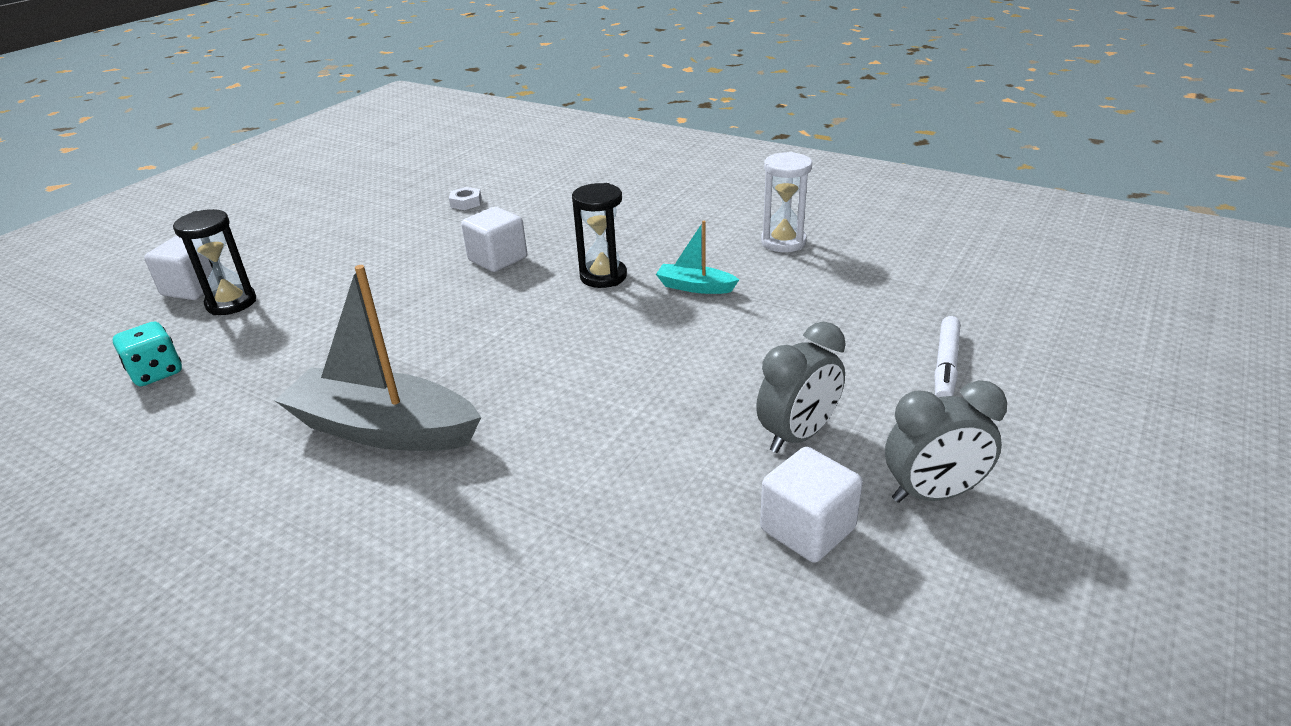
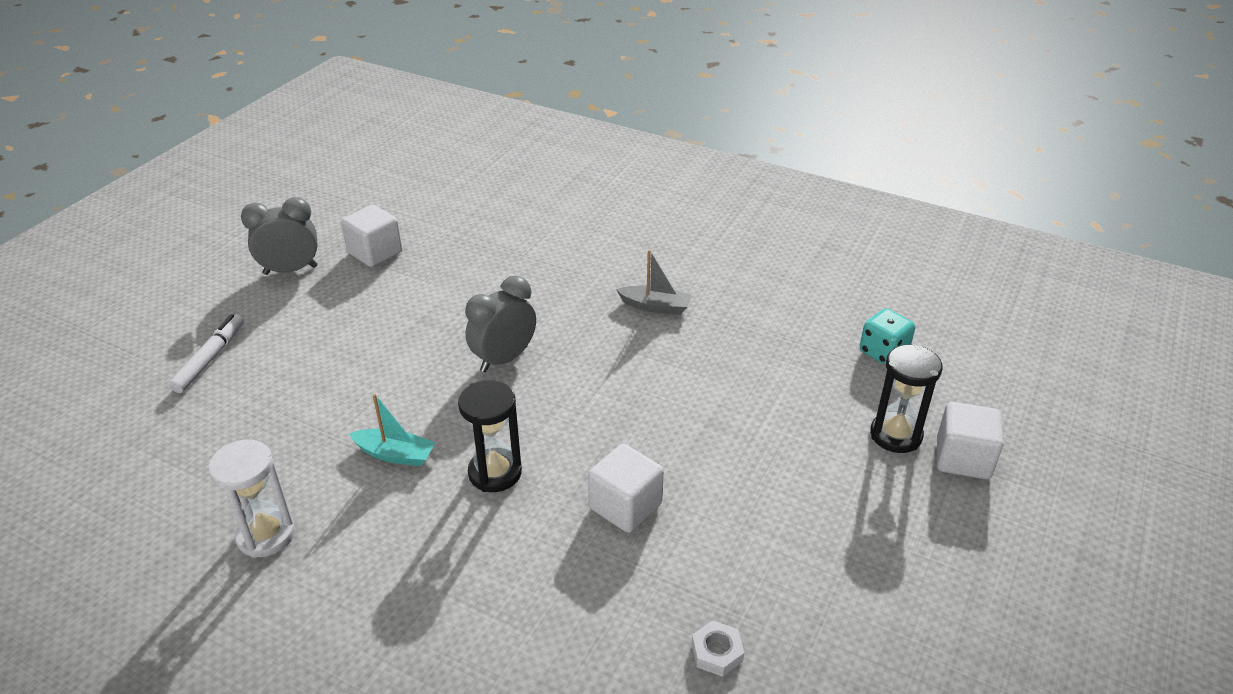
camera: 175 degrees right, 5 degrees up
grey boat [275,265,481,451] -> grey boat [616,250,692,315], size x0.49
grey clock [756,322,846,453] -> grey clock moved to [465,276,536,372]

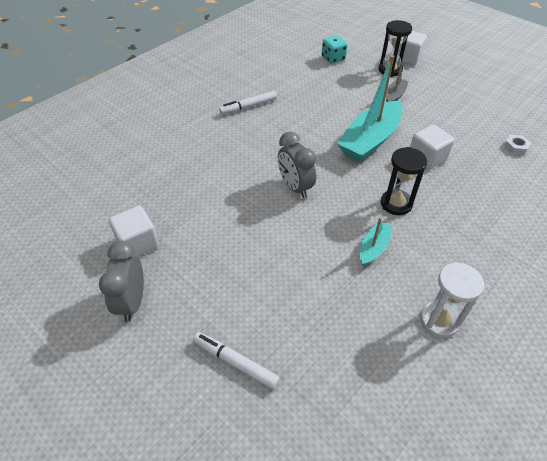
camera: 75 degrees left, 10 degrees up
grey boat [616,250,692,315] -> grey boat moved to [386,63,409,102]
none -> white marker [219,91,277,115]
none -> turquoise boat [337,55,402,162]

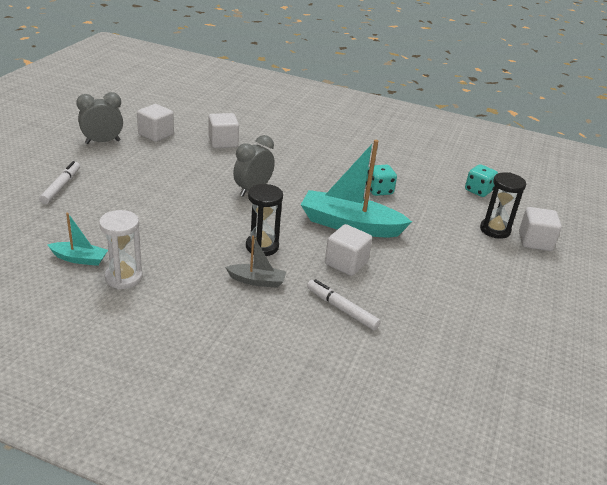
camera: 65 degrees right, 15 degrees down
white marker [219,91,277,115] -> white marker moved to [307,279,381,330]
turquoise boat [360,217,393,266] -> turquoise boat moved to [47,213,108,266]
grey boat [386,63,409,102] -> grey boat moved to [225,236,286,288]
white nut [503,135,531,155] -> none
none -> white cube [208,113,239,148]
none -> turquoise dice [366,164,397,196]

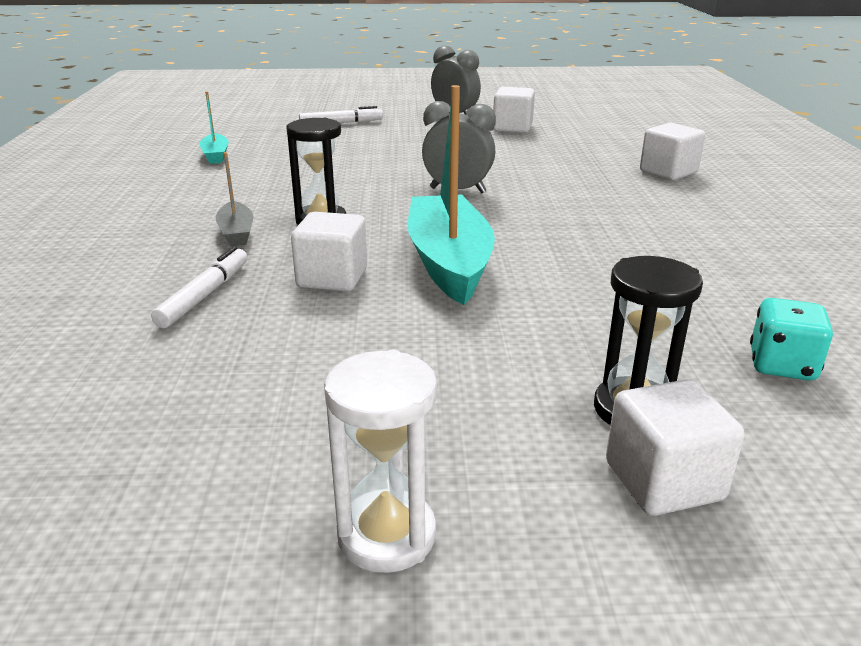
camera: 70 degrees right, 5 degrees down
white hourglass [99,210,143,289] -> white hourglass moved to [324,350,437,573]
white cube [208,113,239,148] -> white cube moved to [640,123,705,180]
turquoise dice [366,164,397,196] -> none

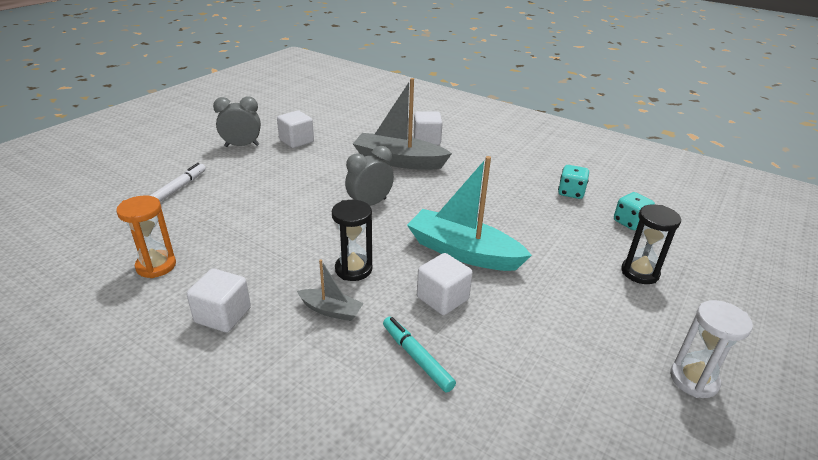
camera: 55 degrees left, 5 degrees up
white marker [151,246,248,328] -> turquoise marker [383,317,456,392]
turquoise boat [199,91,229,164] -> orange hourglass [116,195,176,278]
white cube [606,379,745,516] -> white cube moved to [187,269,251,332]
none -> grey boat [353,78,452,170]
none -> turquoise dice [558,165,589,199]

